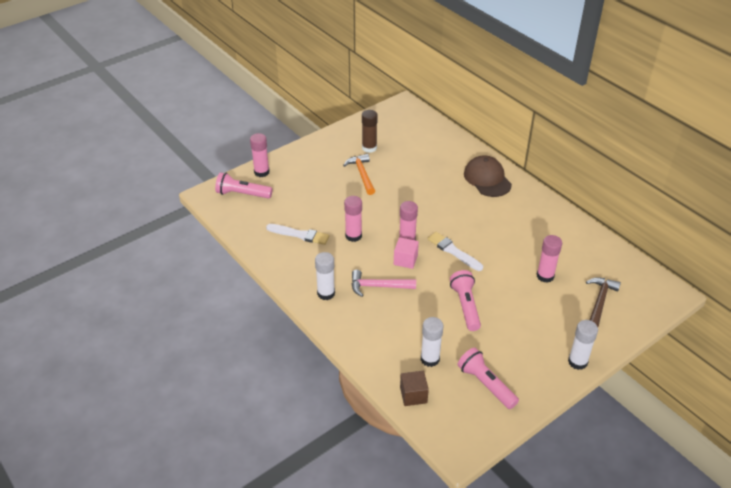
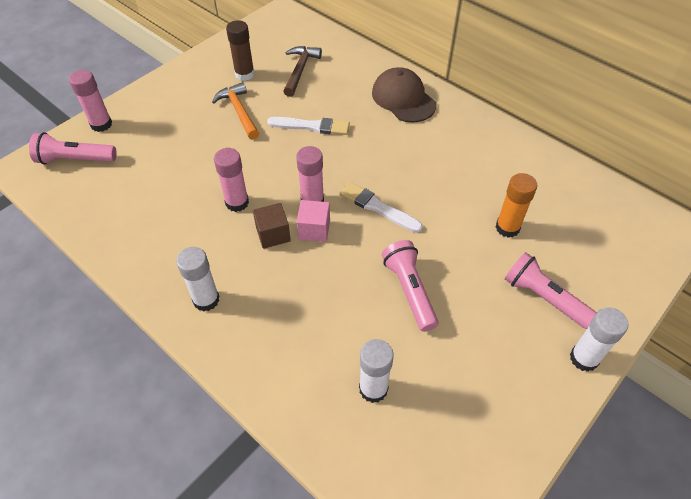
camera: 10 degrees left, 10 degrees up
white brush [266,224,329,245] -> white brush moved to [267,117,350,135]
pink hammer [352,270,416,297] -> none
brown cube [400,371,429,406] -> brown cube moved to [253,203,291,249]
pink flashlight [458,347,519,409] -> pink flashlight moved to [505,252,597,329]
pink glue stick [536,235,562,283] -> orange glue stick [496,173,537,238]
brown hammer [586,277,621,327] -> brown hammer moved to [283,46,322,97]

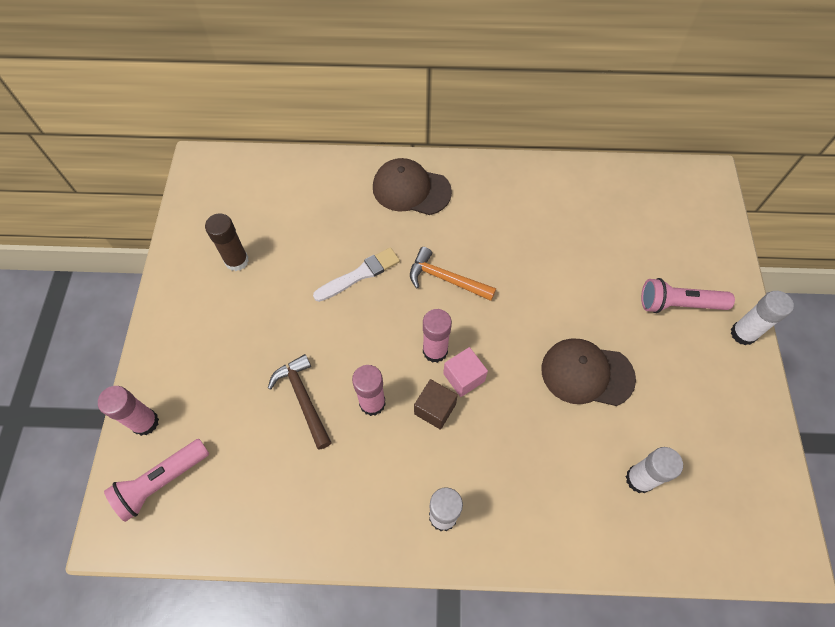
camera: 40 degrees left, 10 degrees up
orange hammer [212,82,259,140] -> orange hammer moved to [410,247,496,301]
brown hammer [283,46,322,97] -> brown hammer moved to [268,354,332,450]
white brush [340,182,423,233] -> none
pink flashlight [382,240,439,332] -> brown cap [541,339,636,406]
orange glue stick [496,173,537,238] -> none

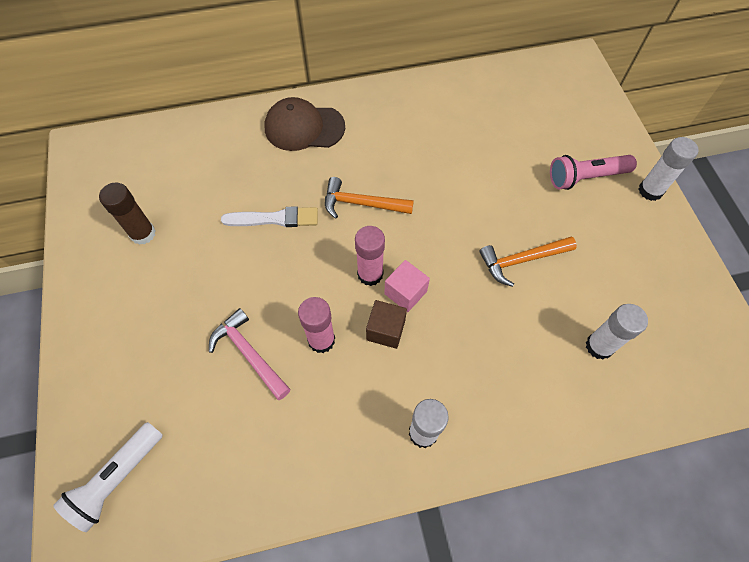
camera: 15 degrees left, 0 degrees up
pink glue stick [98,386,159,436] -> none
pink flashlight [104,439,209,522] -> white flashlight [53,422,163,532]
brown hammer [268,354,332,450] -> pink hammer [209,308,291,400]
white brush [313,247,400,302] -> white brush turned 45 degrees clockwise [221,206,318,227]
brown cap [541,339,636,406] -> orange hammer [479,236,577,287]

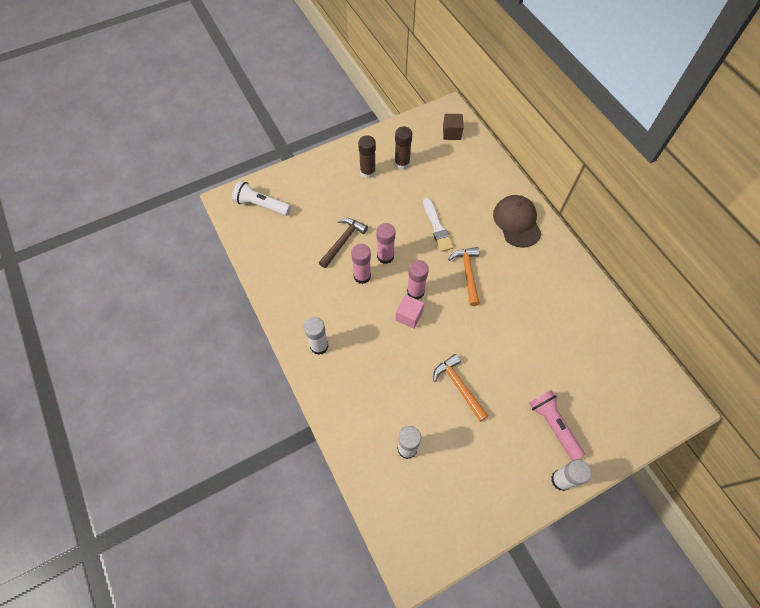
camera: 75 degrees right, 0 degrees up
pink hammer [209,308,291,400] -> brown hammer [319,218,368,268]
brown cube [366,300,407,349] -> brown cube moved to [443,114,464,140]
none -> brown glue stick [358,135,376,178]
none -> pink glue stick [377,223,396,264]

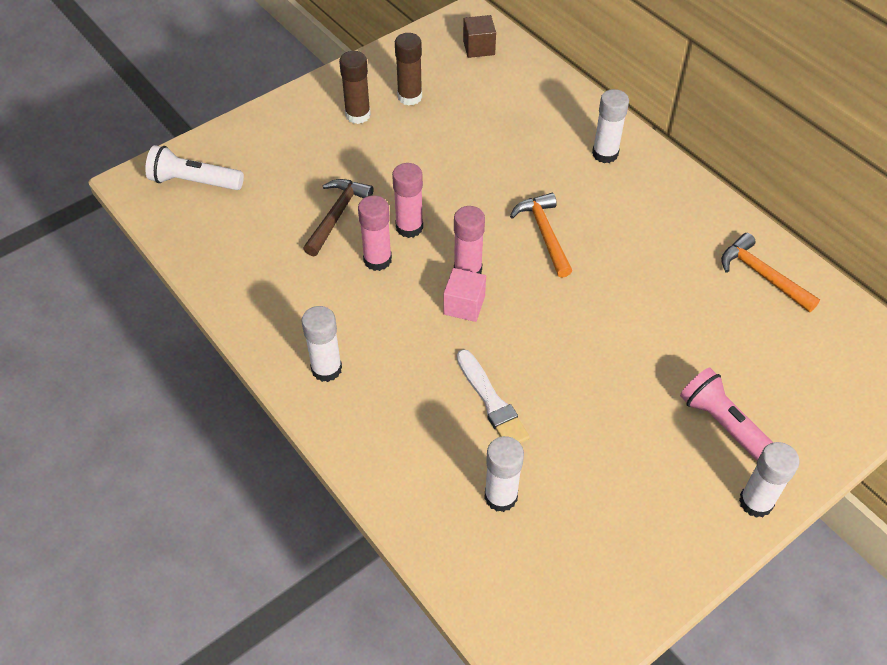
camera: 10 degrees left, 10 degrees down
white brush [423,198,453,252] -> white brush moved to [457,349,530,443]
orange hammer [433,354,488,422] -> orange hammer moved to [721,233,820,312]
brown cap [493,195,542,248] -> white glue stick [592,89,629,163]

